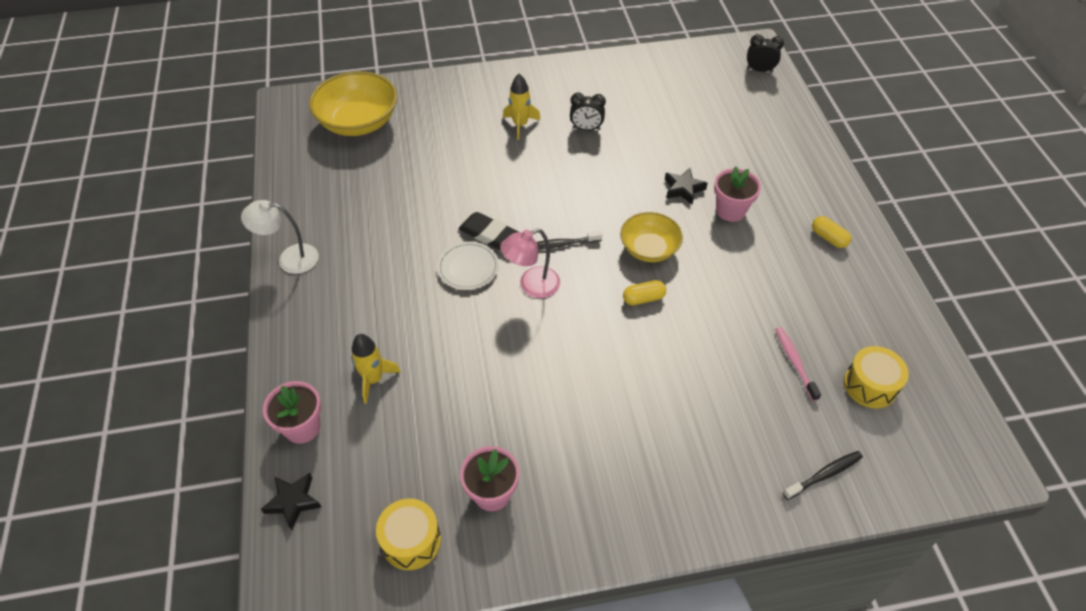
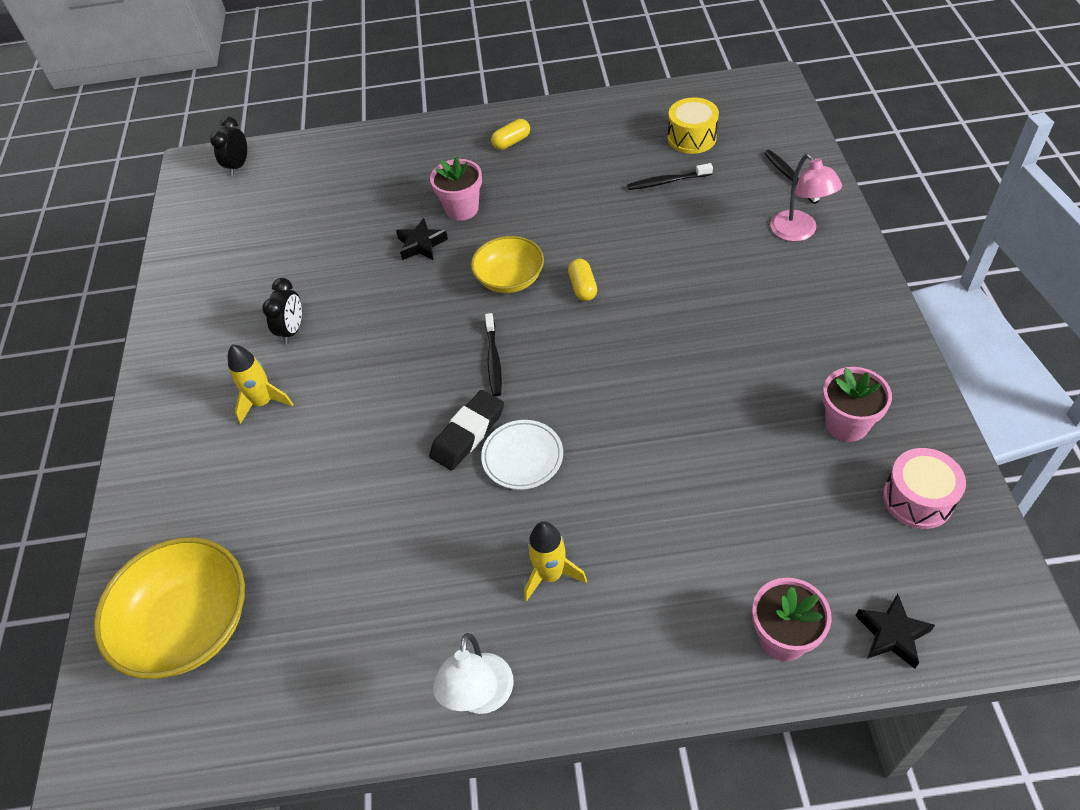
camera: 80 degrees left, 0 degrees up
yellow rocket [351,334,401,404] -> yellow rocket moved to [524,522,587,602]
yellow drum [376,498,441,570] -> pink drum [883,448,966,529]
pink lamp [500,229,560,298] -> pink lamp moved to [770,154,842,242]
pink toothbrush [775,327,821,401] -> black toothbrush [627,163,713,190]

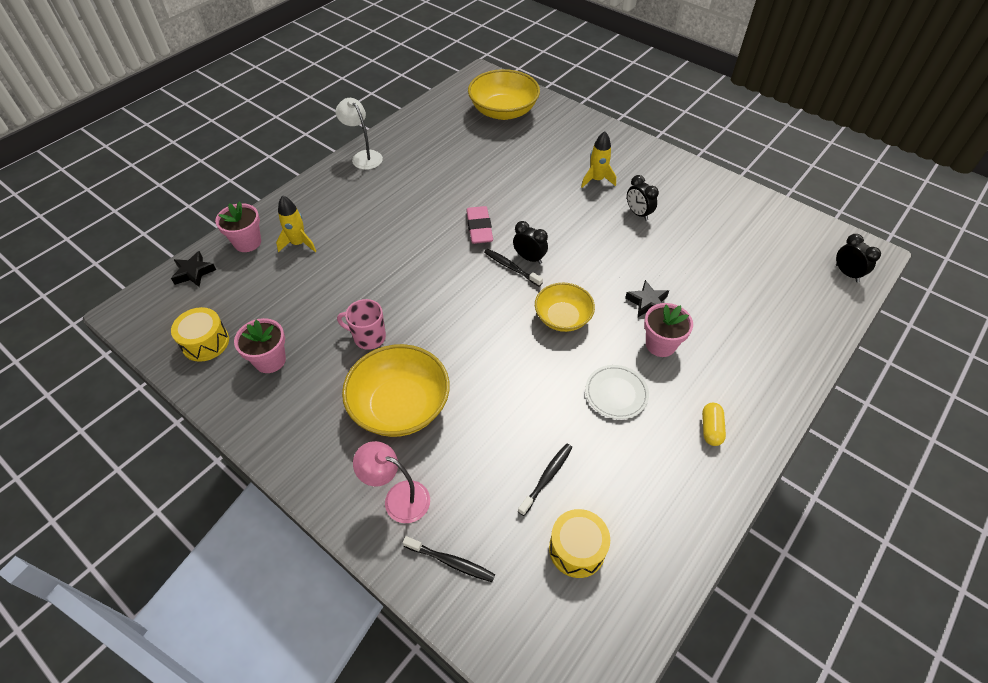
camera: 130 degrees right, 0 degrees up
black eraser [429,390,504,471] -> pink eraser [466,206,493,244]
white plate [481,420,563,490] -> white plate moved to [585,365,649,419]
yellow rocket [524,522,587,602] -> yellow rocket moved to [276,195,316,252]
yellow capsule [568,259,597,301] -> none
pink drum [883,448,966,529] -> yellow drum [171,307,229,362]
none -> pink mug [337,299,386,350]
none -> yellow bowl [342,344,450,437]
none -> black clock [513,221,548,264]

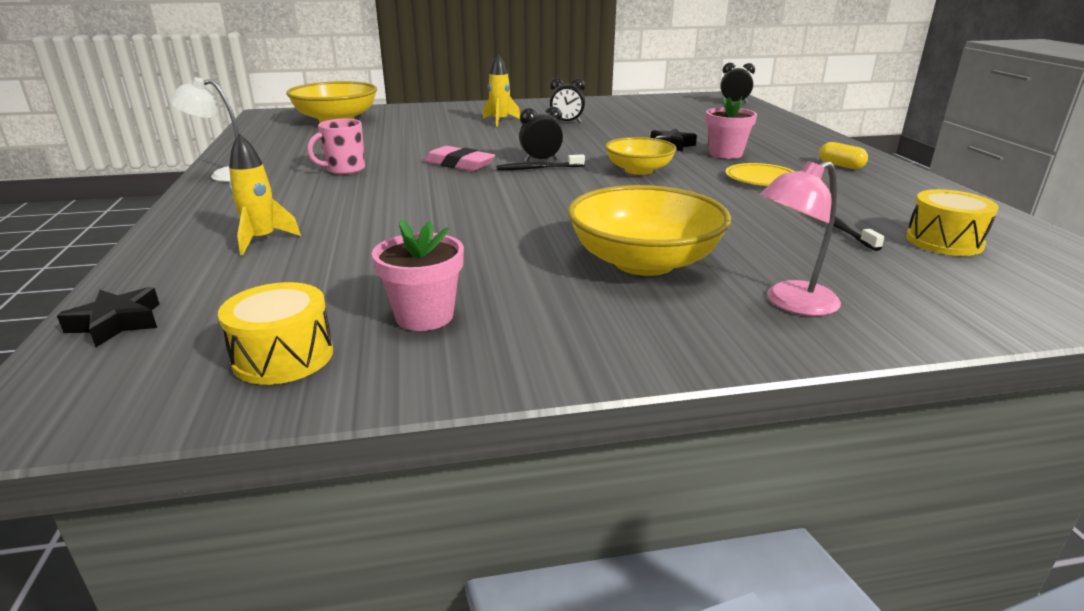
camera: 50 degrees left, 25 degrees down
pink flower pot [215,201,261,252] -> none
pink mug [337,299,386,350] -> pink mug moved to [307,119,365,174]
black toothbrush [403,536,495,582] -> none
white plate [585,365,649,419] -> yellow plate [726,163,796,186]

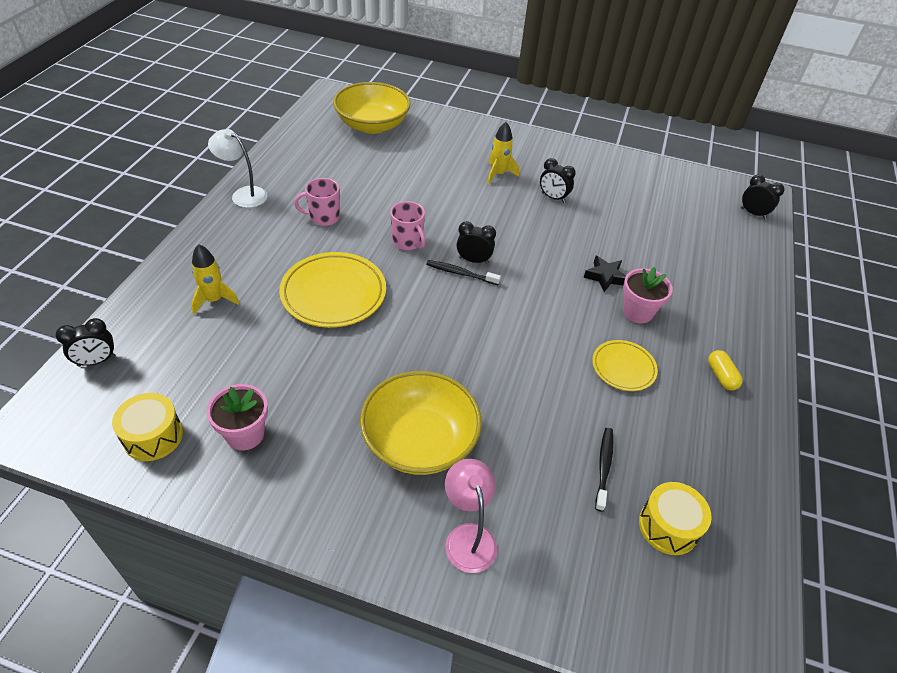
camera: 25 degrees right, 20 degrees up
black star [57,287,160,347] -> black clock [56,318,116,367]
pink eraser [424,146,495,171] -> pink mug [390,201,426,250]
yellow bowl [605,137,677,175] -> none
pink lamp [760,161,841,316] -> pink lamp turned 75 degrees clockwise [445,459,497,573]
none -> yellow plate [279,252,386,328]

